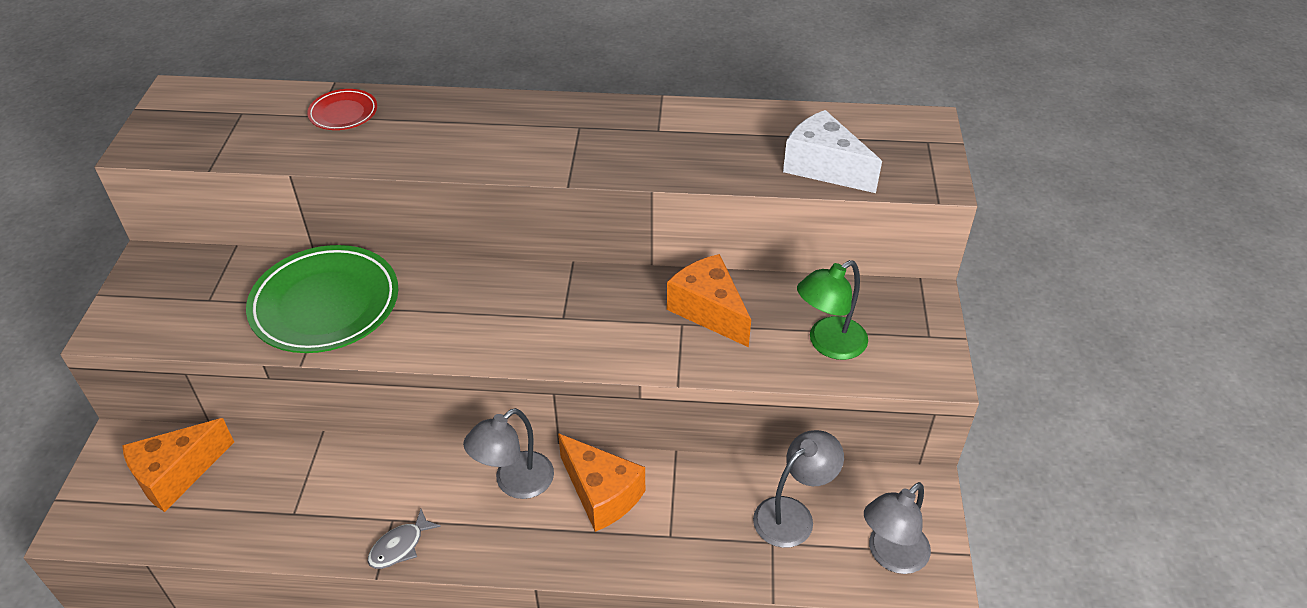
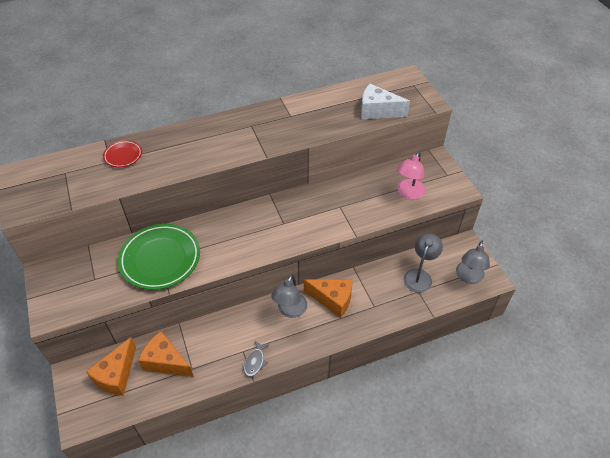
camera: 25 degrees left, 5 degrees up
orange cheese [667,254,751,347] -> orange cheese moved to [138,331,194,377]
green lamp [797,260,868,360] -> pink lamp [397,152,426,200]

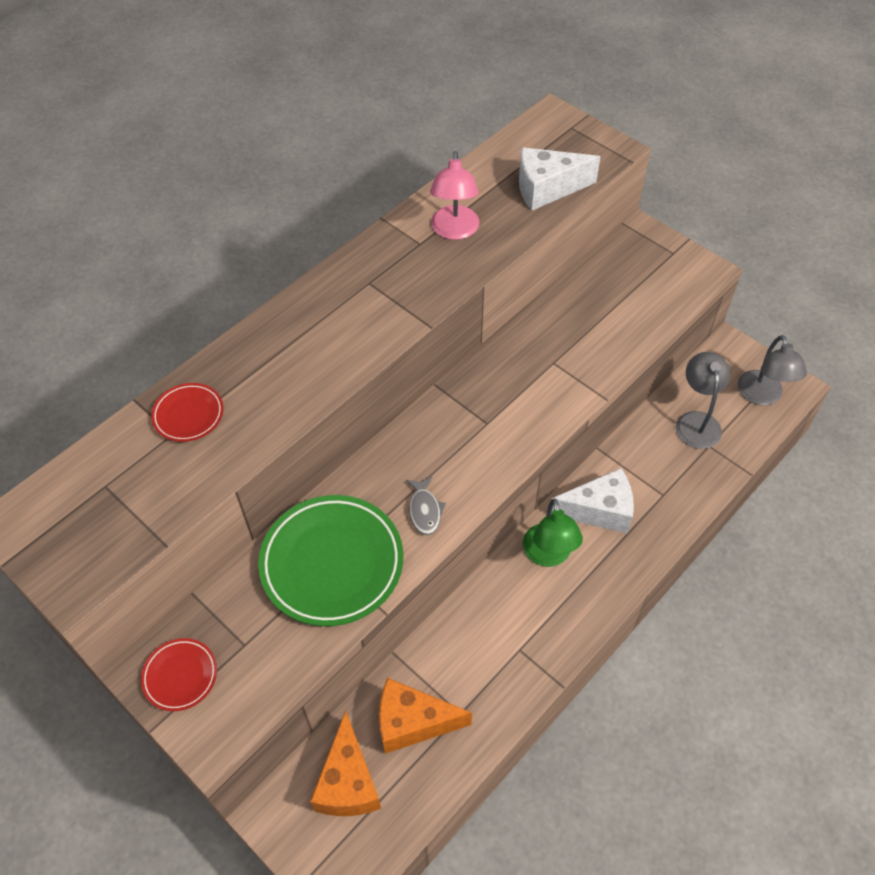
camera: 25 degrees left, 5 degrees up
grey fish [244,341,269,377] -> grey fish moved to [406,476,446,535]
grey lamp [271,274,307,318] -> green lamp [523,499,583,567]
orange cheese [304,279,352,318] -> white cheese [551,468,634,534]
pink lamp [397,152,426,200] -> pink lamp moved to [430,151,479,240]
none -> red plate [141,638,217,711]

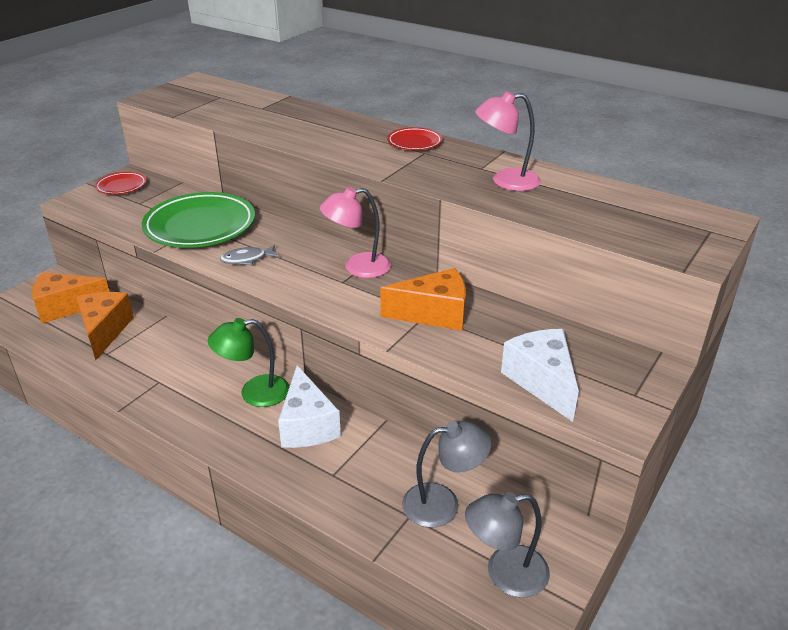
camera: 80 degrees right, 20 degrees down
red plate [151,383,223,442] -> red plate moved to [387,127,442,150]
white cheese [519,147,600,210] -> white cheese moved to [501,329,579,422]
none -> pink lamp [320,187,391,278]
none -> orange cheese [380,268,466,331]

